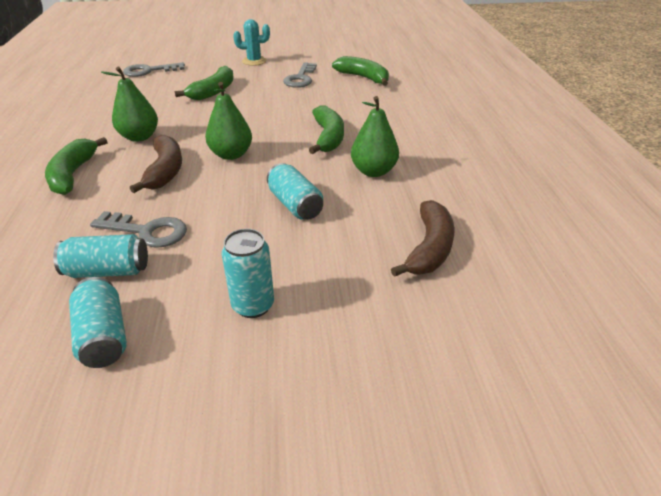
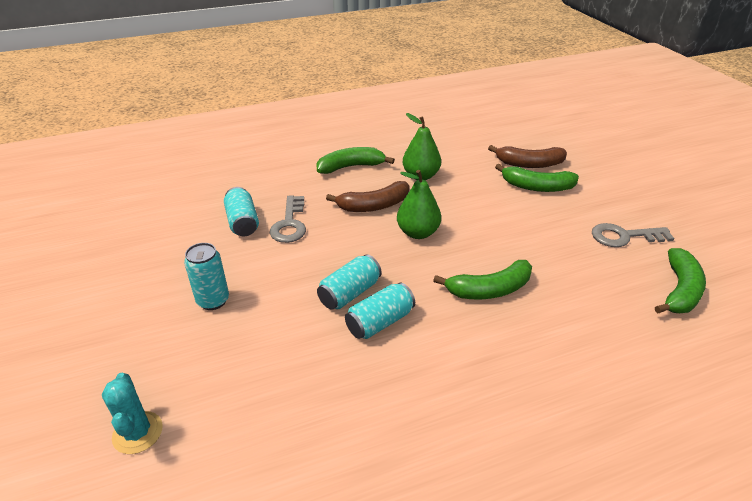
camera: 75 degrees right, 0 degrees up
turquoise can [69,277,127,368] -> turquoise can moved to [345,283,415,339]
grey key [123,62,185,77] -> none
turquoise cactus [233,19,270,66] -> turquoise cactus moved to [102,373,163,454]
green pear [351,96,399,177] -> none
brown banana [391,200,455,277] -> brown banana moved to [488,145,567,168]

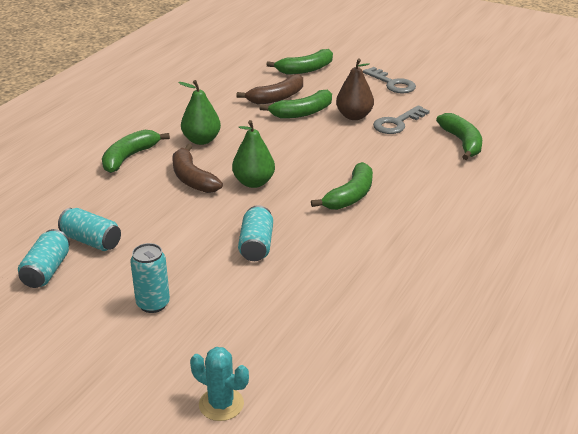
camera: 40 degrees left, 5 degrees down
grey key [270,195,306,243] -> grey key moved to [363,67,416,93]
brown banana [326,181,410,212] -> brown banana turned 120 degrees clockwise [172,144,223,193]
turquoise can [345,283,415,339] -> turquoise can moved to [18,229,70,288]
none -> green banana [266,49,333,74]
none -> brown pear [336,59,374,120]

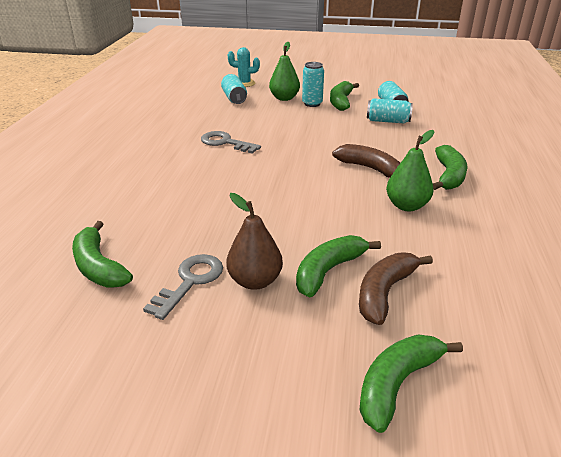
camera: 160 degrees right, 0 degrees up
green pear [232,120,275,188] -> green pear moved to [269,42,300,101]
turquoise can [238,205,273,261] -> turquoise can moved to [221,74,247,104]
green banana [311,162,373,210] -> green banana moved to [330,81,359,111]
grey key [363,67,416,93] -> grey key moved to [201,131,261,154]

